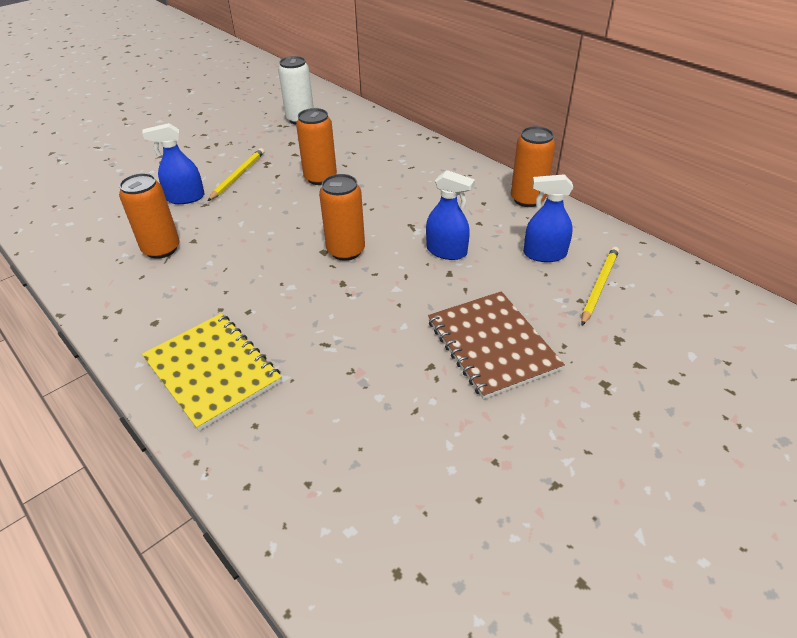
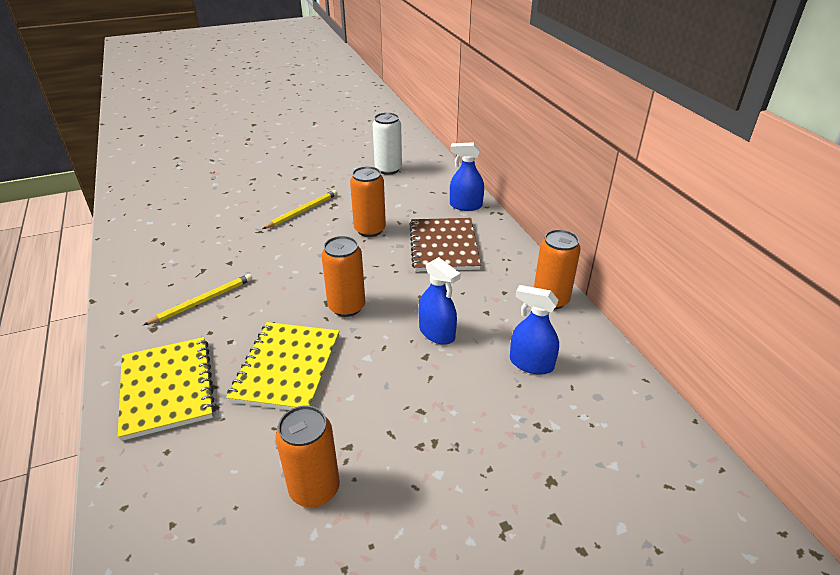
camera: 20 degrees right, 5 degrees down
orange can [119,173,180,259] -> orange can moved to [275,405,340,507]
blue spray bottle [142,123,205,204] -> blue spray bottle moved to [450,142,484,211]
brown notebook [428,291,565,399] -> brown notebook moved to [409,218,481,271]
yellow pencil [581,247,619,326] -> yellow pencil moved to [143,274,252,325]
none -> yellow notebook [226,322,339,410]

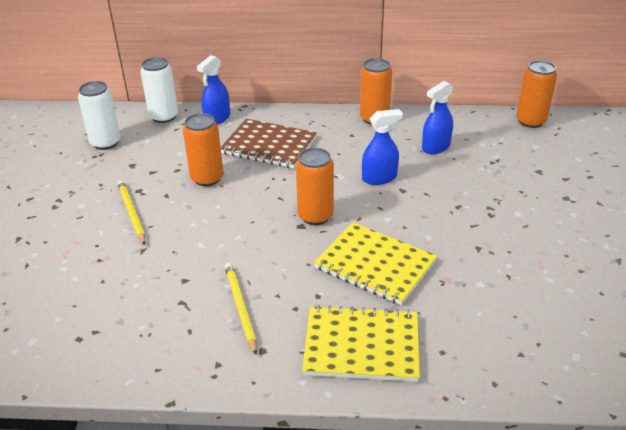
camera: 65 degrees left, 0 degrees up
orange can [275,405,340,507] -> orange can moved to [516,60,557,128]
none -> white can [141,57,178,123]

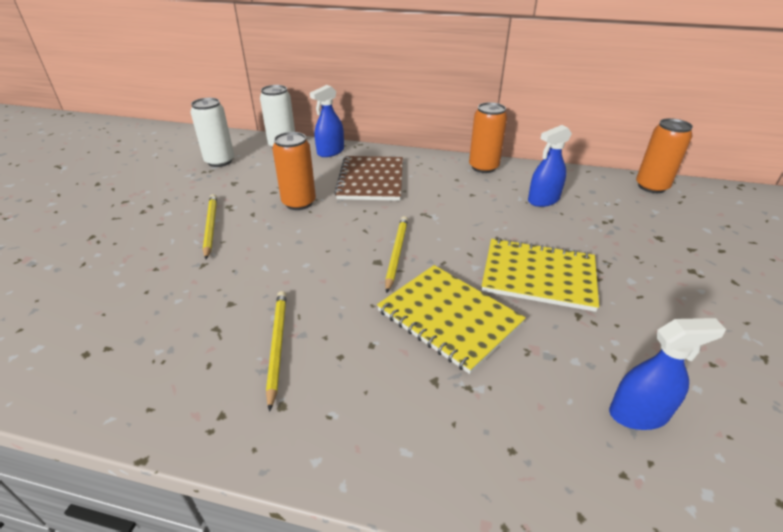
camera: 10 degrees right, 0 degrees up
brown notebook [221,119,317,168] -> brown notebook turned 60 degrees clockwise [334,156,403,201]
orange can [296,148,334,225] -> yellow pencil [385,216,408,293]
yellow notebook [302,305,420,382] -> yellow notebook moved to [482,238,599,312]
blue spray bottle [362,109,403,185] -> blue spray bottle moved to [609,318,726,430]

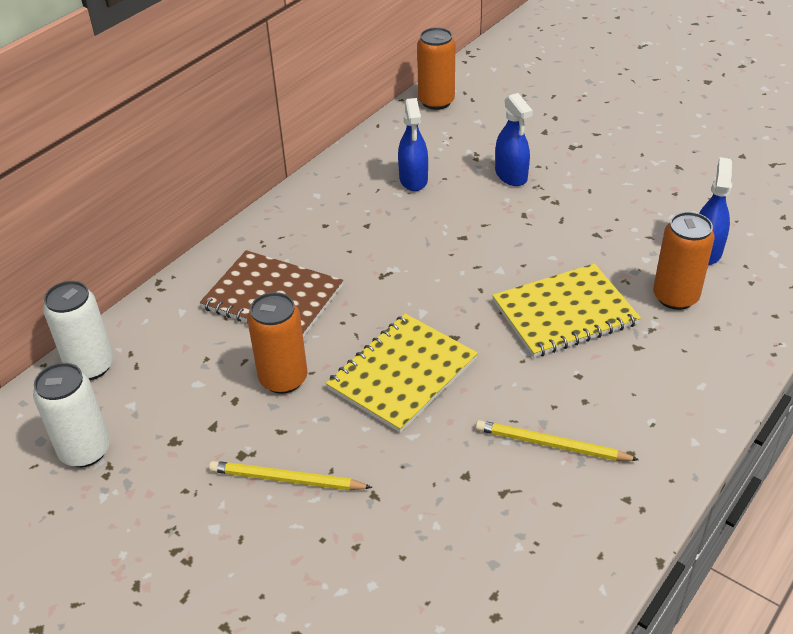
camera: 65 degrees left, 5 degrees up
blue spray bottle [310,85,344,157] -> blue spray bottle moved to [495,93,533,186]
yellow pencil [385,216,408,293] -> none
orange can [469,102,508,173] -> orange can moved to [653,212,715,310]
yellow notebook [482,238,599,312] -> yellow notebook moved to [326,314,478,433]

